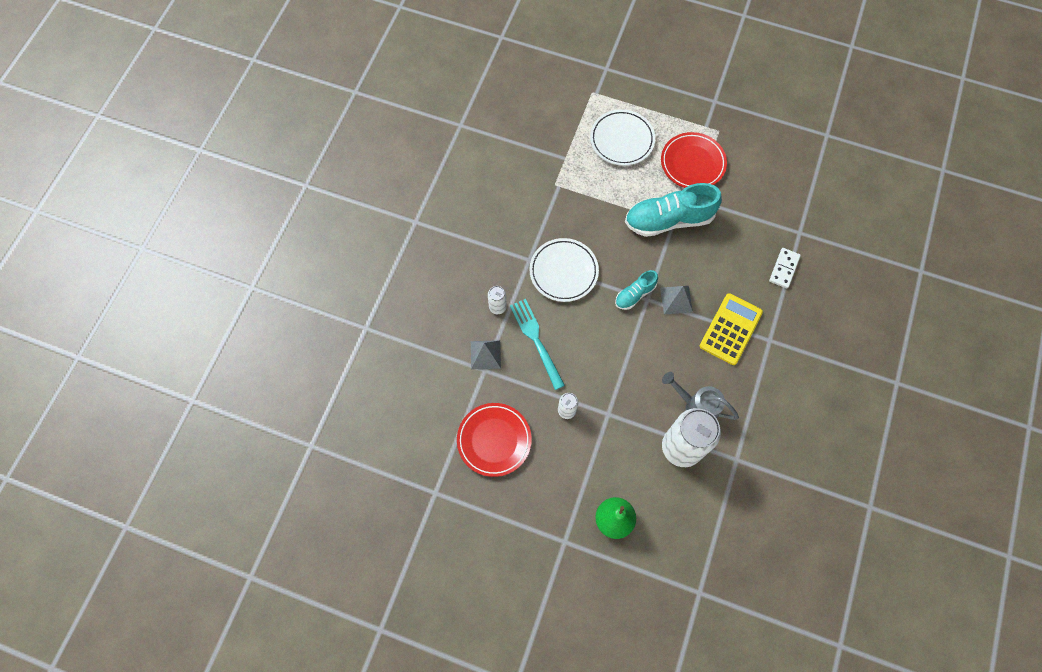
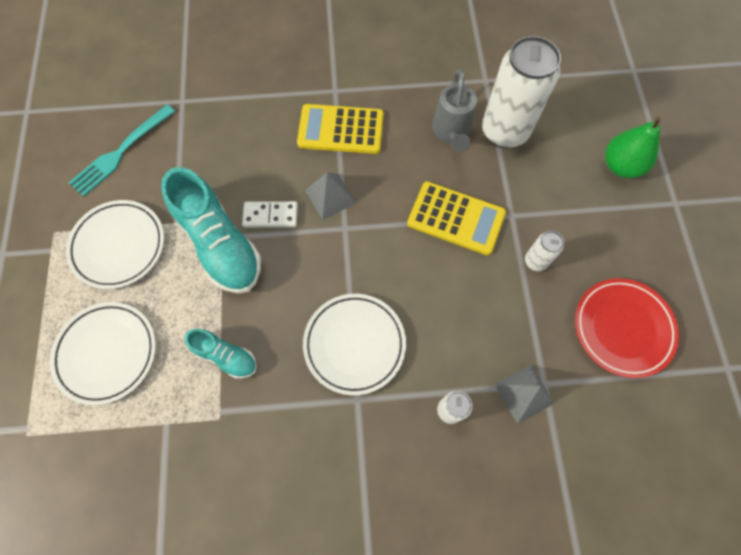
camera: 115 degrees left, 0 degrees up
turquoise fork [510,299,565,390] -> turquoise fork moved to [69,104,175,197]
turquoise shoe [615,270,658,310] -> turquoise shoe moved to [185,329,257,379]
red plate [661,132,727,188] -> white plate [66,200,164,289]
white domino [769,248,801,288] -> white domino moved to [242,201,298,228]
none -> yellow calculator [407,181,506,255]

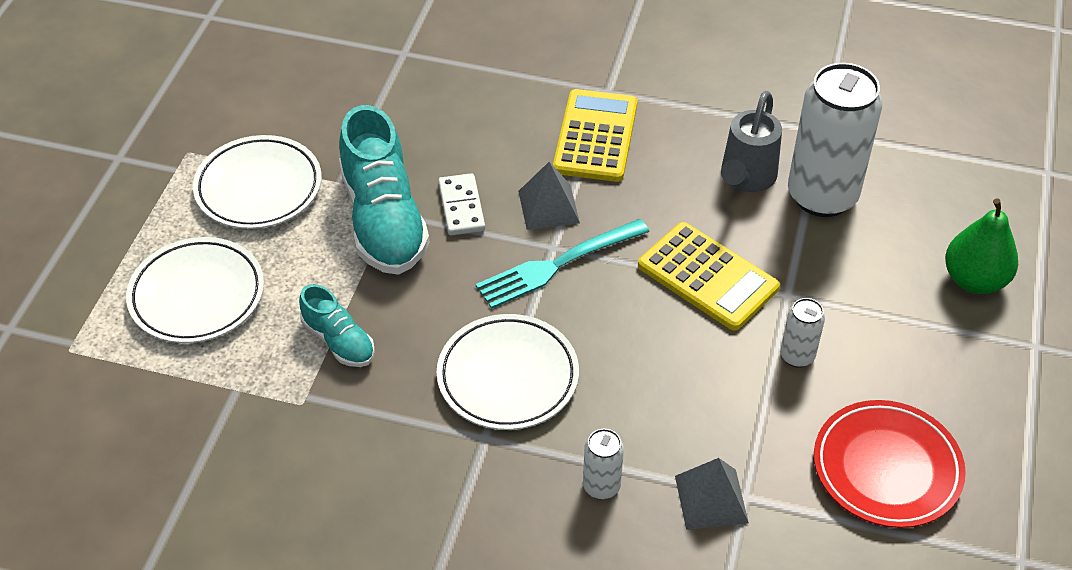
camera: 20 degrees right, 20 degrees down
turquoise fork [69,104,175,197] -> turquoise fork moved to [476,219,649,309]
white domino [242,201,298,228] -> white domino turned 60 degrees clockwise [438,173,485,236]
yellow calculator [297,104,384,154] -> yellow calculator turned 75 degrees clockwise [553,89,637,182]

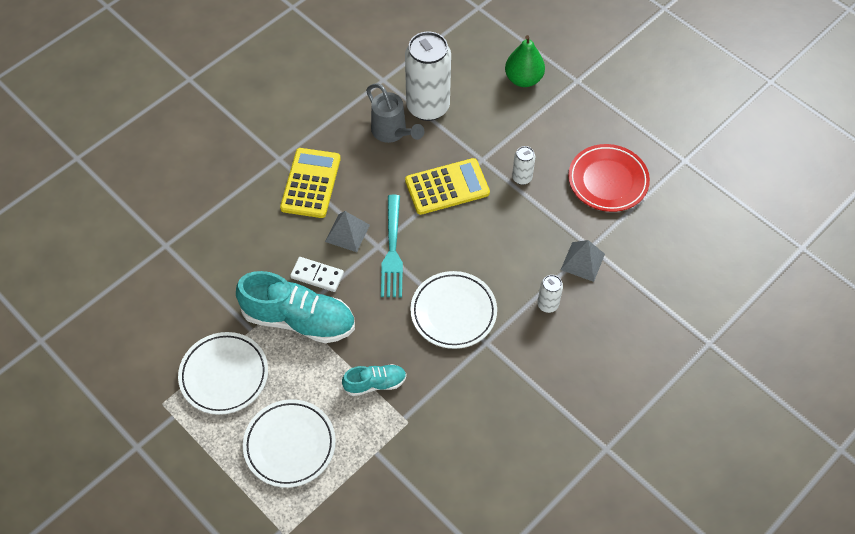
camera: 60 degrees left, 10 degrees up
yellow calculator [553,89,637,182] -> yellow calculator turned 60 degrees clockwise [280,148,341,218]

